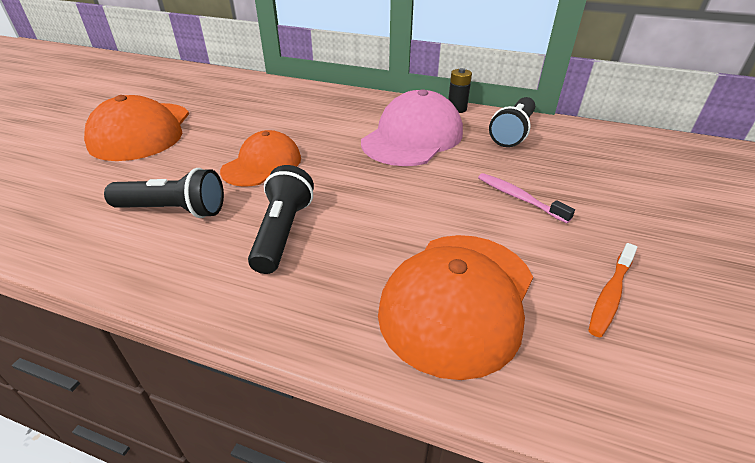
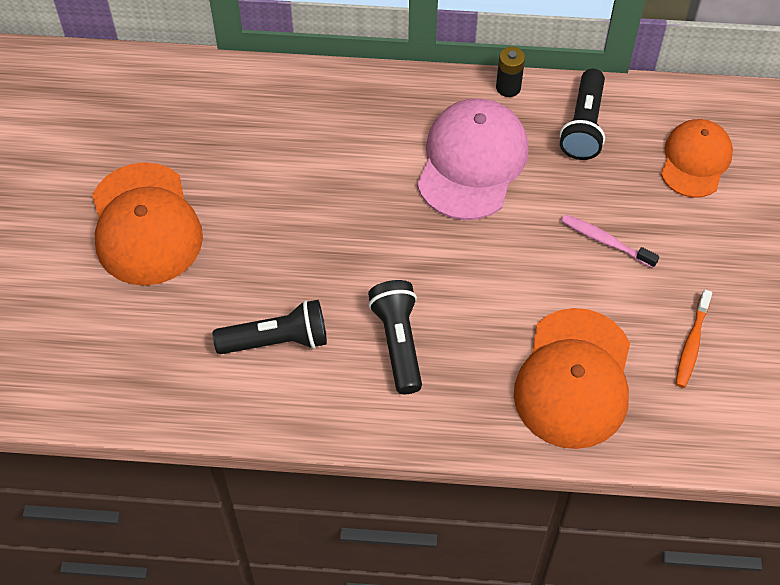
camera: 15 degrees left, 20 degrees up
orange cap [220,130,301,186] -> orange cap moved to [661,119,733,198]

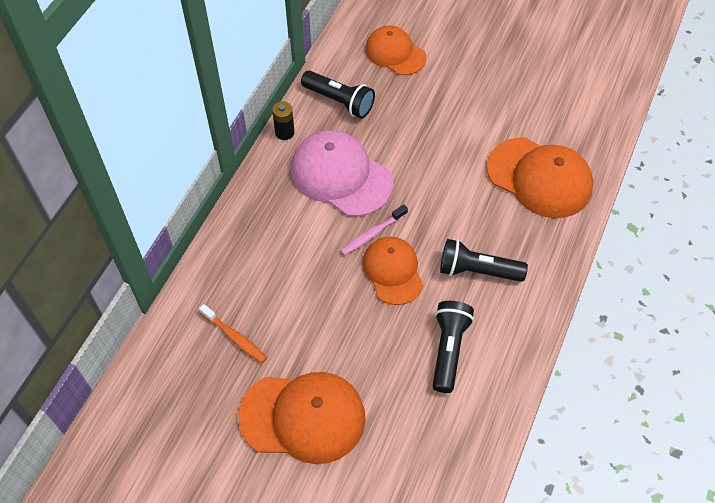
camera: 70 degrees left, 0 degrees up
pink toothbrush [561,214,659,268] -> pink toothbrush moved to [340,205,408,256]
orange toothbrush [676,289,712,388] -> orange toothbrush moved to [199,304,267,363]
none -> orange cap [362,236,423,305]

